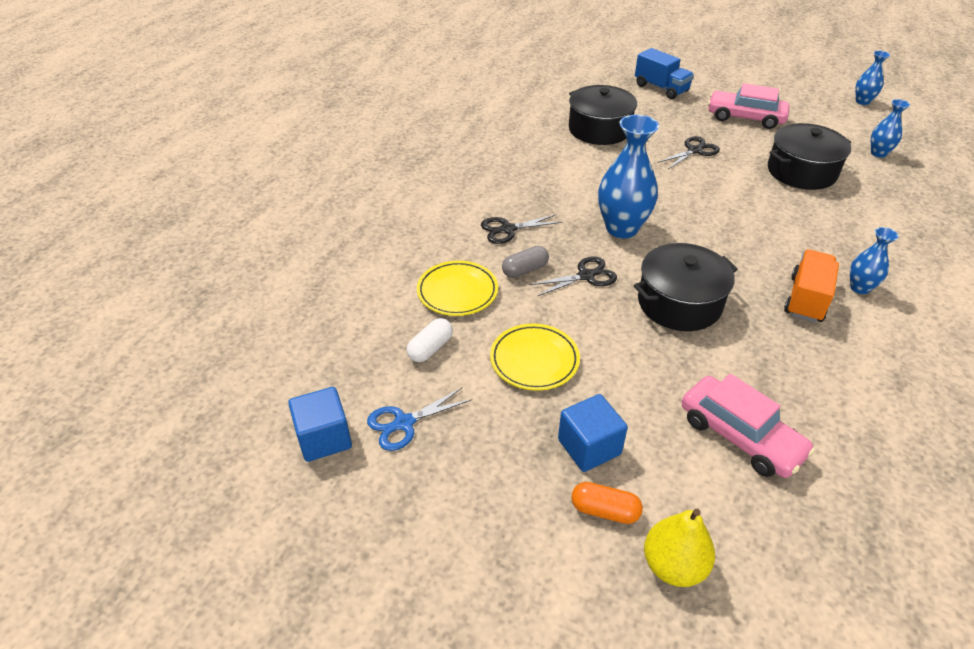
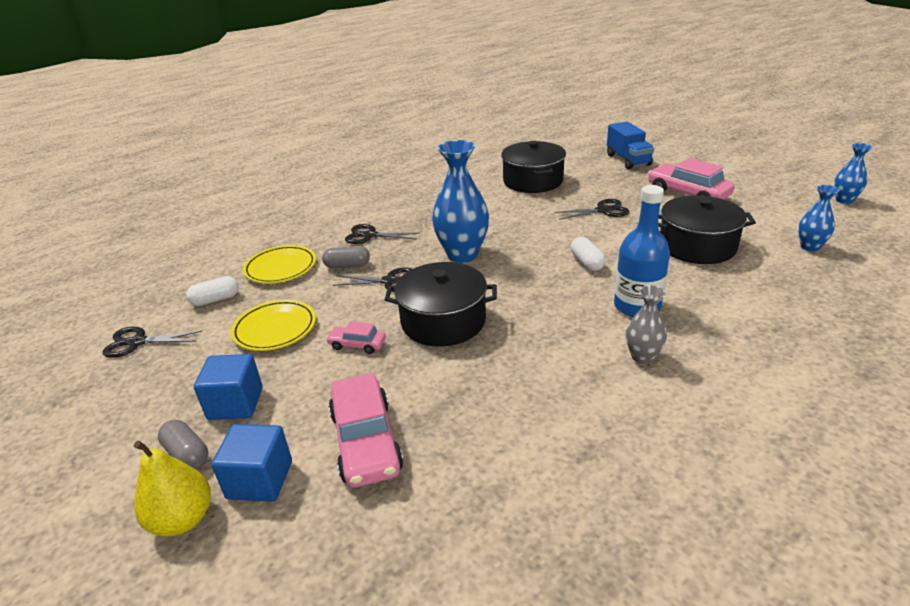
camera: 30 degrees right, 10 degrees down
blue cube [288,387,352,462] -> blue cube moved to [211,424,292,502]
blue scissors [367,387,472,451] -> black scissors [103,327,202,358]
orange capsule [571,482,643,524] -> grey capsule [158,420,208,469]
orange truck [784,250,839,323] -> none
blue vase [850,227,899,294] -> grey vase [626,285,667,364]
none -> pink car [326,321,386,354]
none -> white capsule [571,237,606,271]
none -> blue bottle [614,185,670,317]

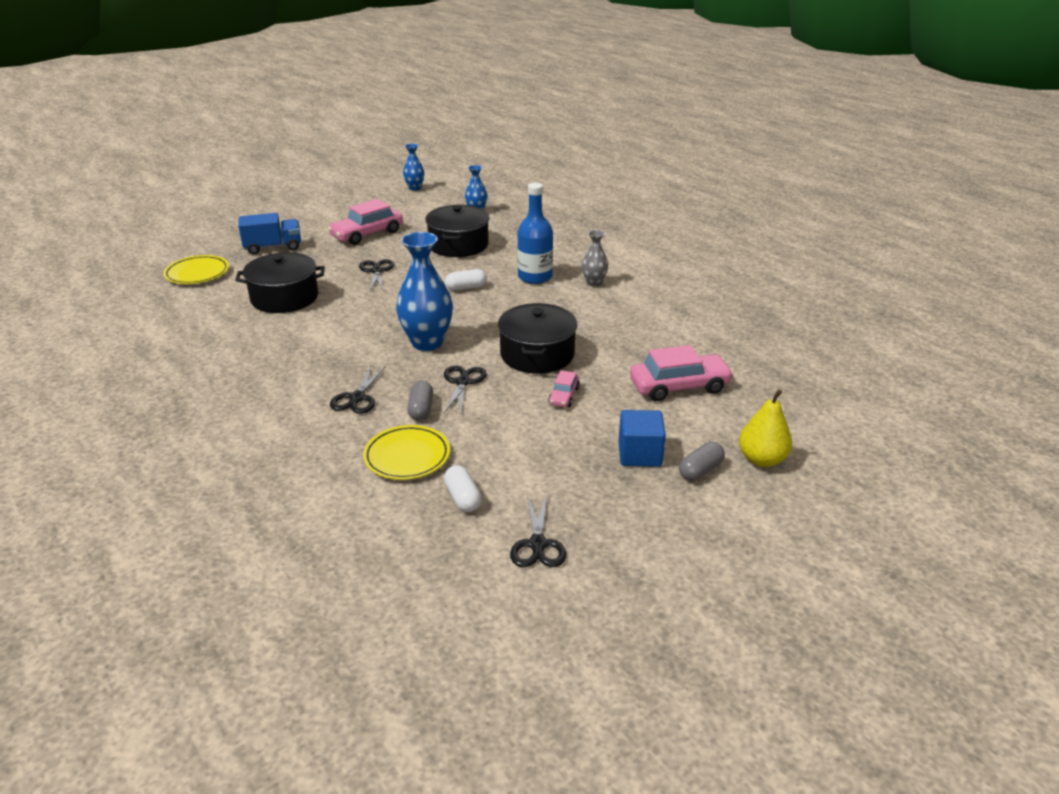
camera: 90 degrees left, 0 degrees up
blue cube [211,424,292,502] -> none
yellow plate [231,300,316,351] -> yellow plate moved to [163,255,229,284]

